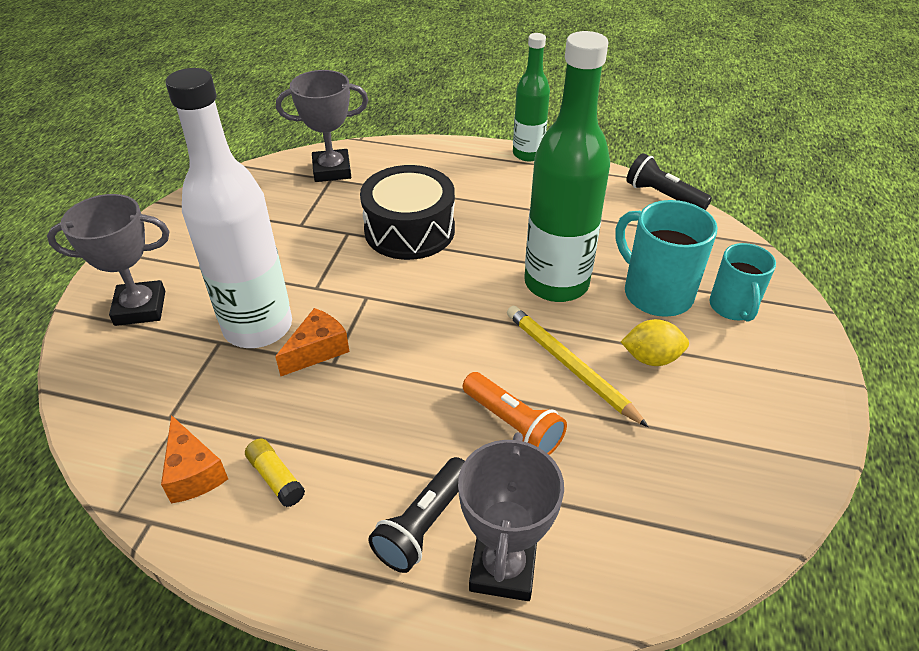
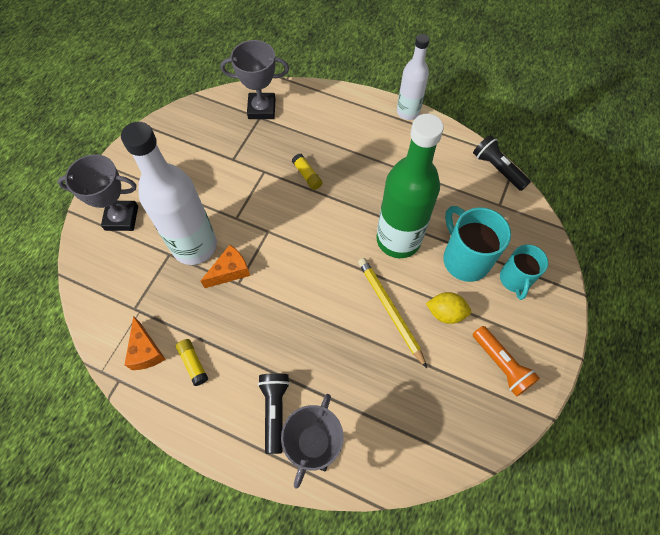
camera: 10 degrees right, 20 degrees up
black drum [360,165,455,260] -> yellow glue stick [292,154,322,190]
black flashlight [368,457,465,573] -> black flashlight turned 135 degrees clockwise [258,373,290,454]
orange flashlight [463,372,567,455] -> orange flashlight moved to [473,326,540,397]
green bottle [513,33,550,161] -> white bottle [397,34,429,120]

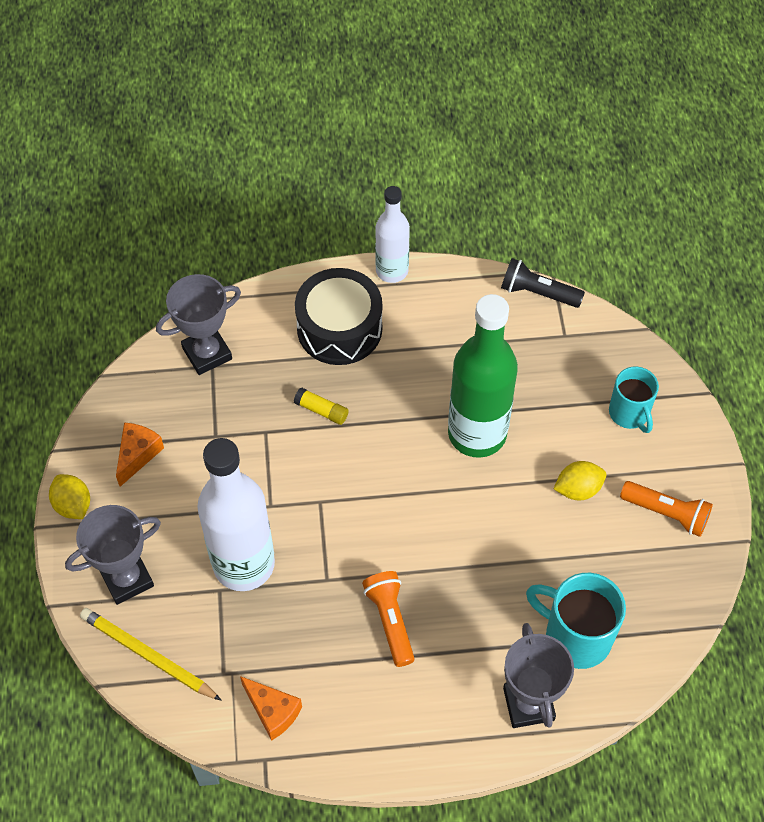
camera: 30 degrees left, 5 degrees down
yellow glue stick [176,339,208,386] -> none
orange cheese [201,245,250,288] -> orange cheese moved to [116,423,164,487]
black flashlight [258,373,290,454] -> none
yellow pencil [358,258,427,368] -> yellow pencil moved to [80,608,222,701]
turquoise mug [443,206,511,282] -> turquoise mug moved to [526,573,626,669]
none -> yellow lemon [49,474,90,519]
none -> black drum [295,268,382,365]
none -> orange flashlight [362,571,415,667]

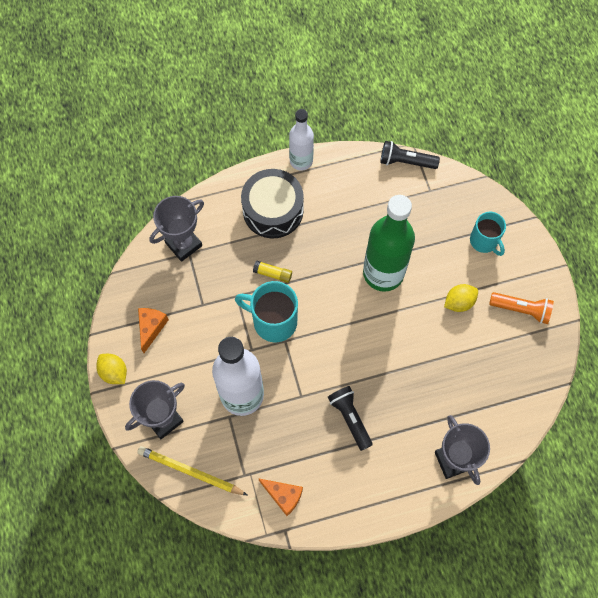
camera: 10 degrees left, 10 degrees up
orange flashlight [362,571,415,667] -> black flashlight [328,386,373,451]
turquoise mug [526,573,626,669] -> turquoise mug moved to [235,281,298,342]

